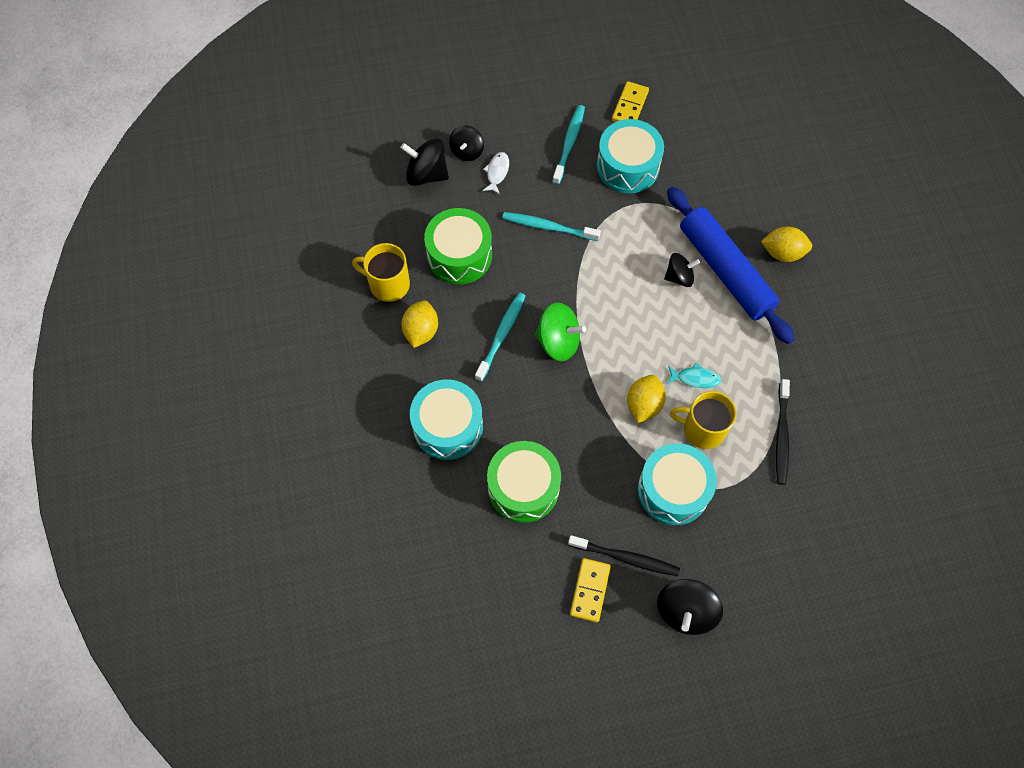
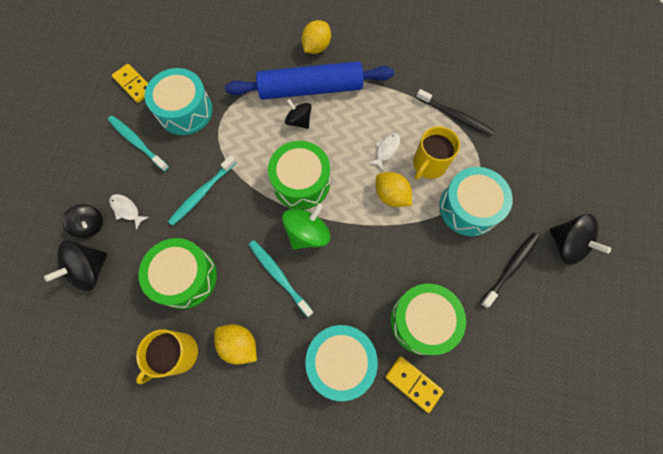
camera: 65 degrees left, 5 degrees up
yellow domino [570,558,611,622] -> yellow domino moved to [385,356,444,413]
black spinning top [664,253,700,287] -> black spinning top turned 60 degrees counterclockwise [285,99,312,129]
turquoise fish [667,363,721,388] -> white fish [369,133,400,171]
none -> green drum [268,141,330,209]

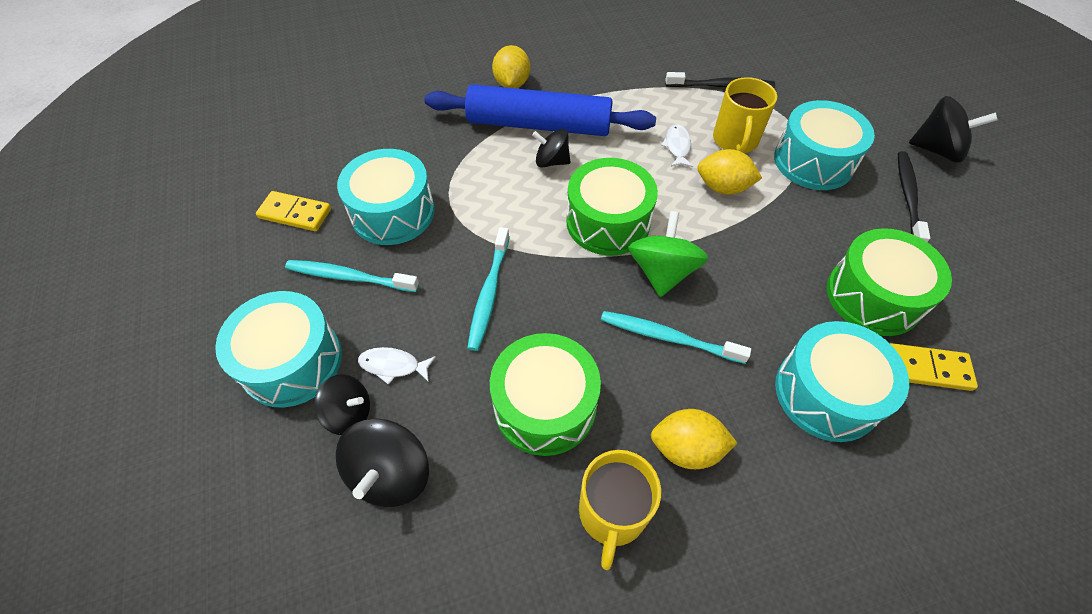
camera: 30 degrees left, 15 degrees down
blue rolling pin [225,61,394,100] -> blue rolling pin turned 45 degrees clockwise [425,84,656,136]
none -> turquoise drum [215,291,342,407]

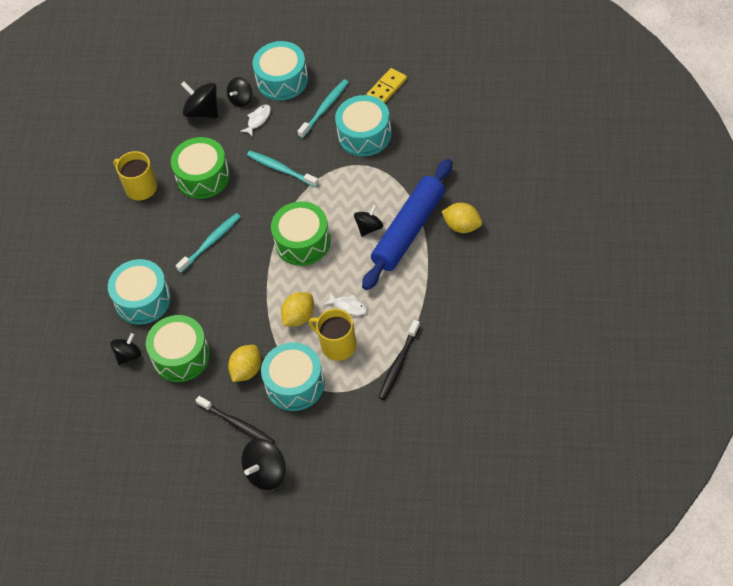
camera: 120 degrees right, 0 degrees up
green spinning top [628,211,708,297] -> none
yellow lemon [651,409,737,469] -> yellow lemon moved to [228,345,261,382]
yellow domino [890,343,978,391] -> black spinning top [110,333,142,365]

